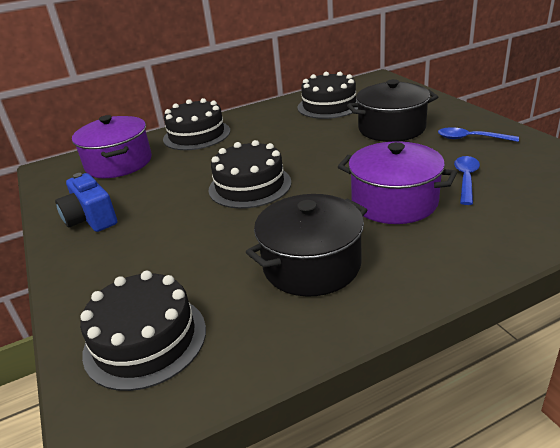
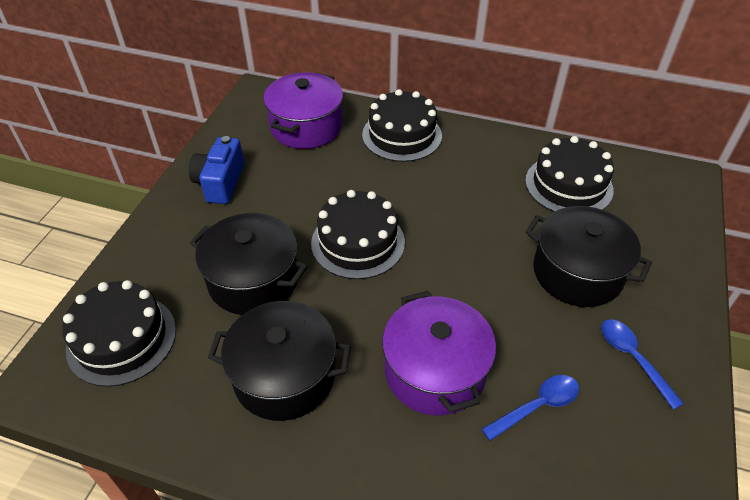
camera: 40 degrees right, 15 degrees up
none -> black pot [190,213,307,315]

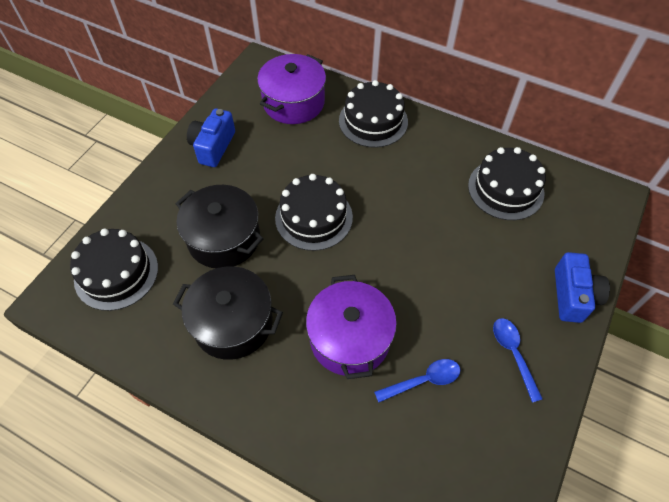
camera: 10 degrees right, 10 degrees up
black pot [526,206,652,307] -> none
none -> blue camera [555,252,610,323]

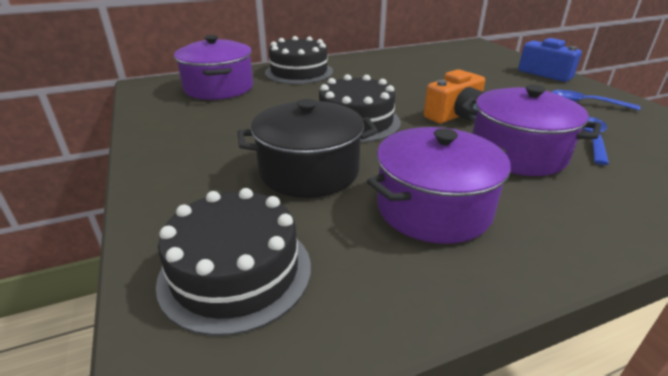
camera: 50 degrees left, 25 degrees down
black pot [173,266,283,360] -> purple pot [367,127,511,244]
blue camera [187,108,235,167] -> none
black cake [468,147,546,220] -> none
none -> orange camera [424,69,485,123]

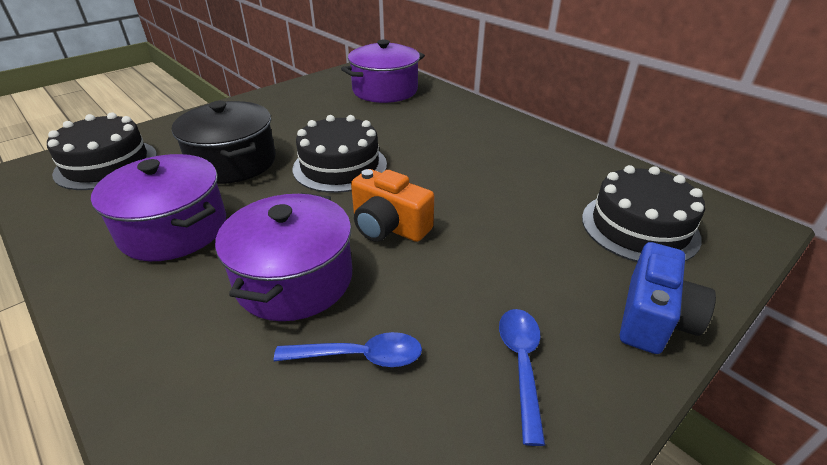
camera: 70 degrees right, 5 degrees up
black cake [265,36,333,84] -> black cake moved to [582,165,705,262]

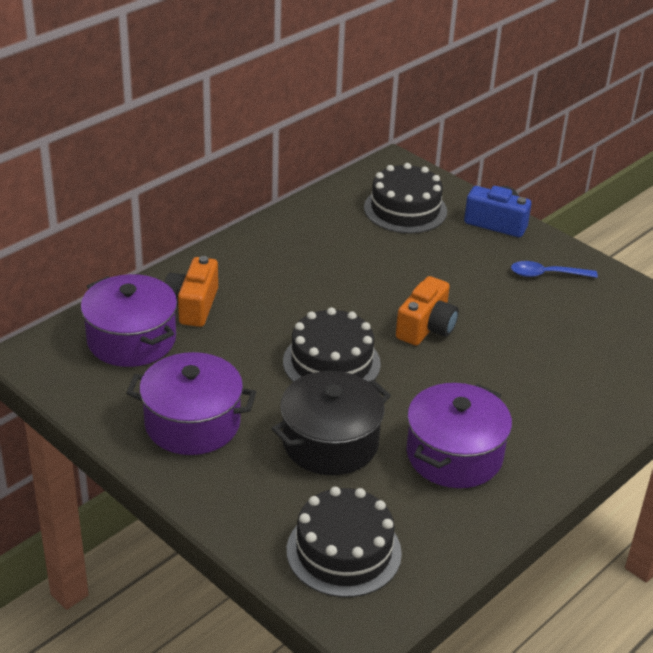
camera: 95 degrees left, 0 degrees up
purple pot [215,193,352,321] -> purple pot moved to [126,352,256,455]
blue spoon [274,332,422,367] -> none
none -> orange camera [165,256,218,327]

